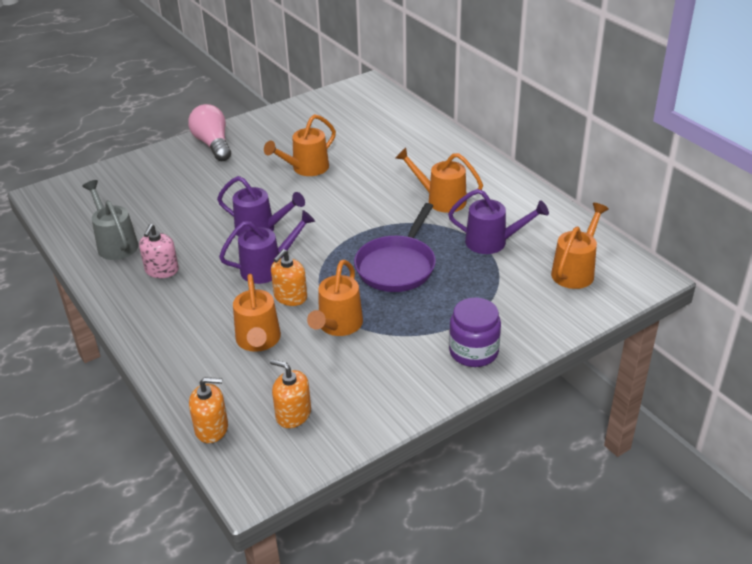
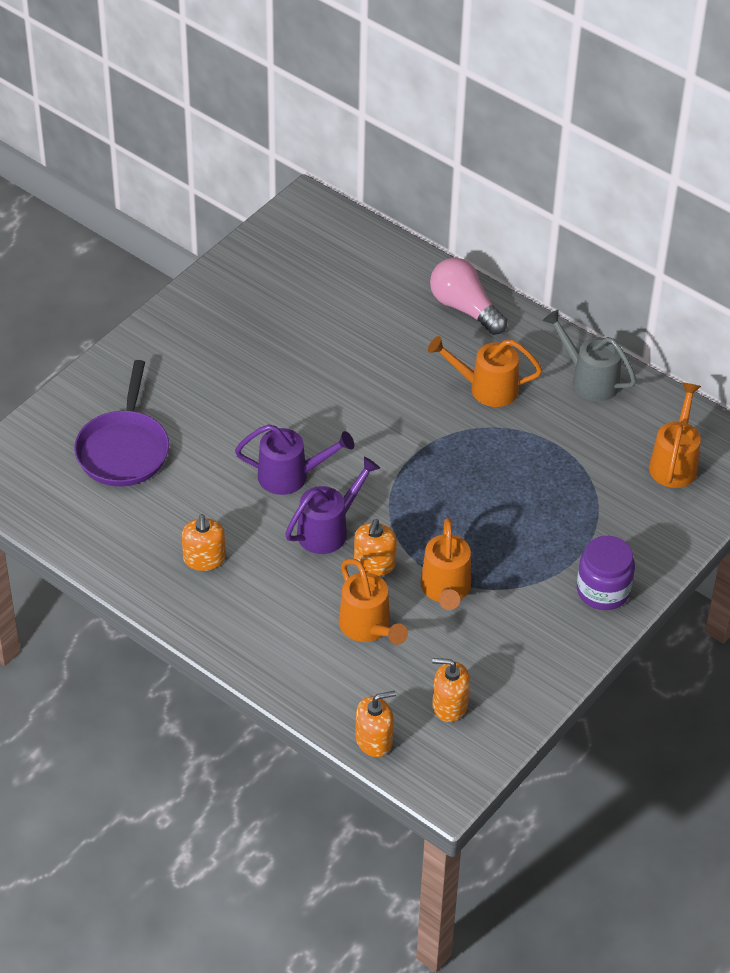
camera: 20 degrees left, 10 degrees up
grey watering can [82,180,138,260] -> grey watering can moved to [543,310,637,401]
pink soap dispenser [139,224,179,278] -> orange soap dispenser [182,514,226,571]
pink light bulb [188,104,231,161] -> pink light bulb moved to [430,258,508,335]
orange watering can [264,114,336,176] -> none
purple pan [354,203,436,292] -> purple pan moved to [74,360,169,487]
purple watering can [448,189,549,254] -> none

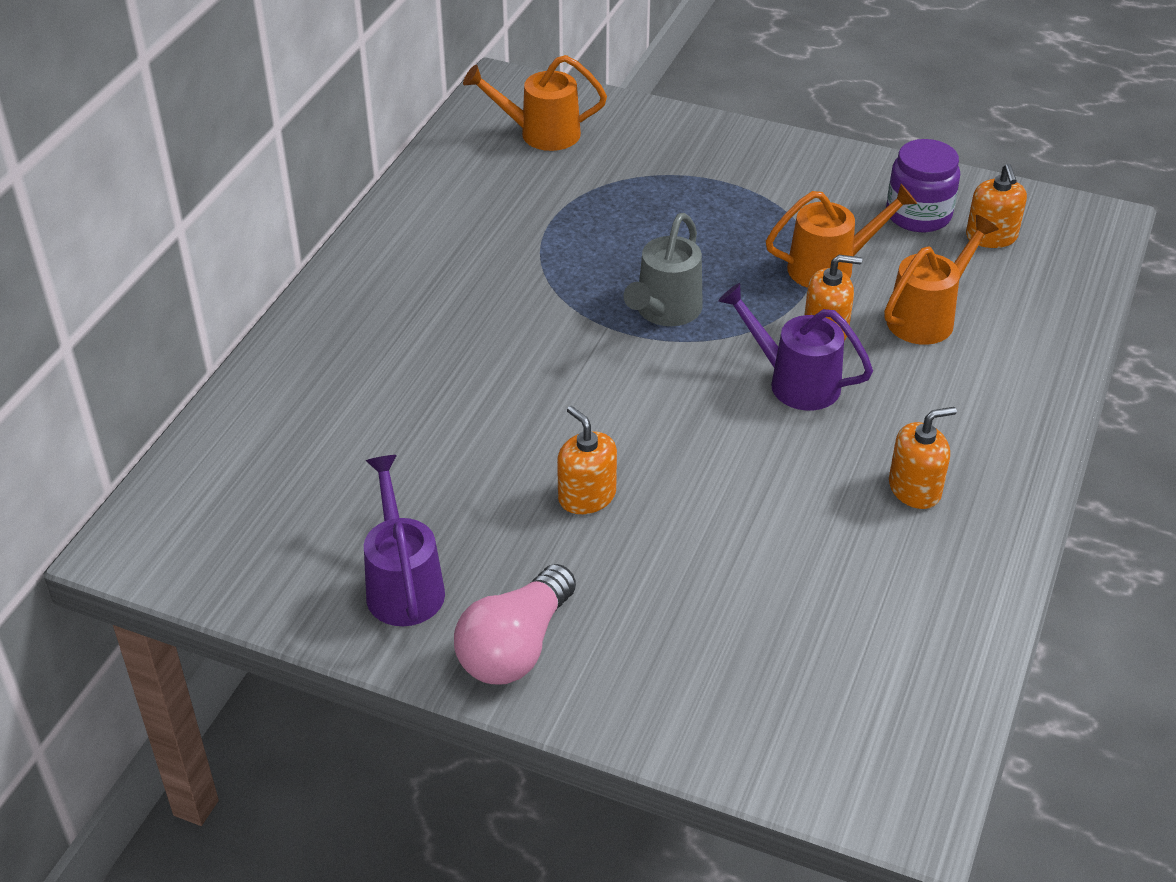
camera: 105 degrees left, 5 degrees down
purple pan [74,360,169,487] -> none
purple watering can [235,424,354,495] -> purple watering can moved to [364,455,445,626]
orange soap dispenser [355,691,396,757] -> orange soap dispenser moved to [557,406,617,514]
orange watering can [428,336,542,407] -> none
pink light bulb [430,258,508,335] -> pink light bulb moved to [454,564,576,685]
grey watering can [543,310,637,401] -> grey watering can moved to [623,213,703,326]
purple jar [577,536,635,610] -> purple jar moved to [886,139,960,232]

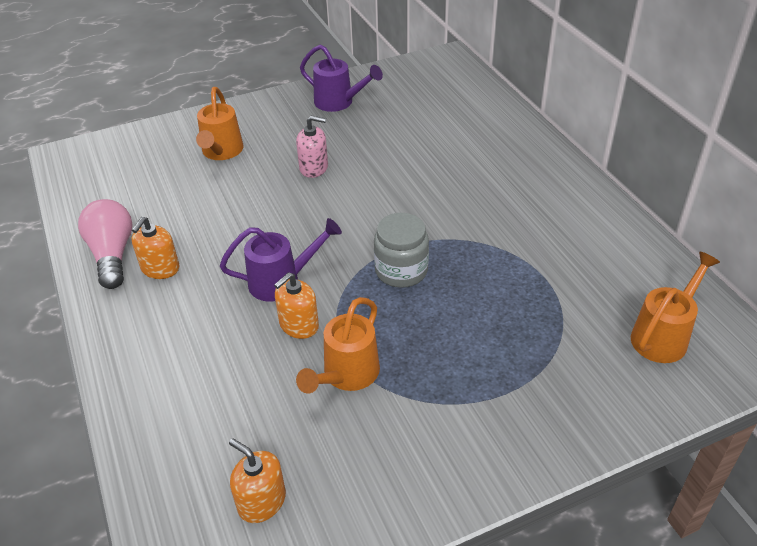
camera: 135 degrees right, 0 degrees up
pink light bulb [454,564,576,685] -> pink light bulb moved to [78,199,133,289]
orange soap dispenser [557,406,617,514] -> pink soap dispenser [296,116,328,178]
grey watering can [623,213,703,326] -> grey jar [374,213,429,288]
orange watering can [884,215,999,345] -> orange watering can moved to [196,87,243,160]
purple jar [886,139,960,232] -> none

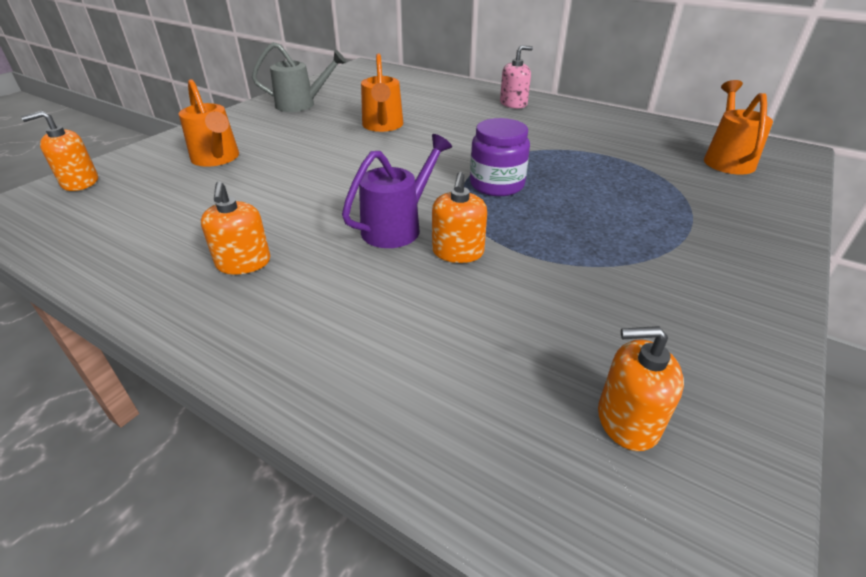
camera: 35 degrees left, 5 degrees down
pink light bulb [78,199,133,289] -> none
pink soap dispenser [296,116,328,178] -> pink soap dispenser moved to [500,45,533,109]
orange watering can [296,297,380,393] -> orange watering can moved to [361,53,403,132]
purple watering can [300,44,383,112] -> grey watering can [252,42,346,112]
grey jar [374,213,429,288] -> purple jar [470,118,530,196]
none -> orange soap dispenser [21,111,98,191]

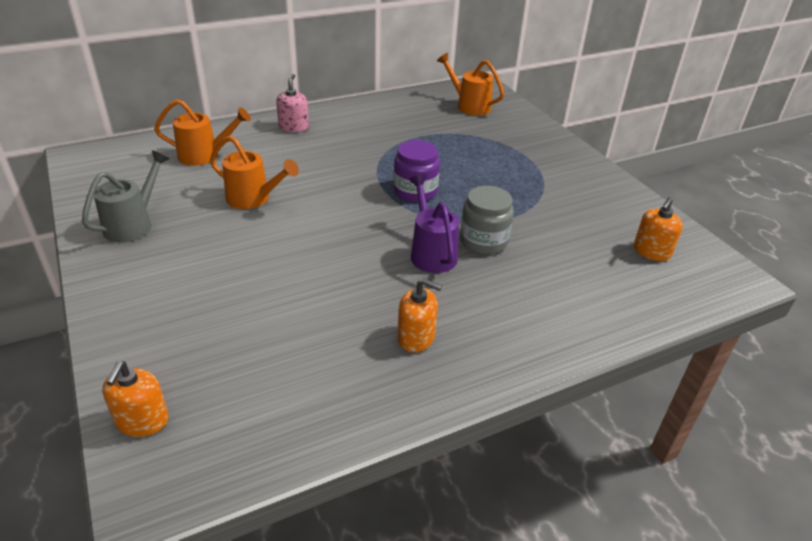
camera: 60 degrees left, 0 degrees up
orange watering can [179,79,239,167] -> orange watering can moved to [154,99,251,166]
orange soap dispenser [432,172,487,263] -> grey jar [460,186,514,254]

